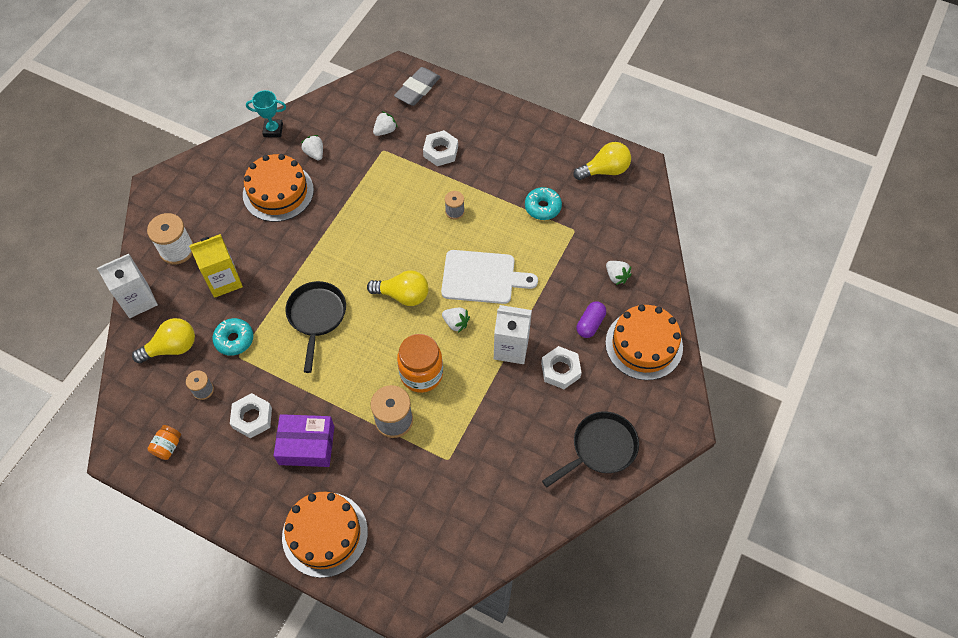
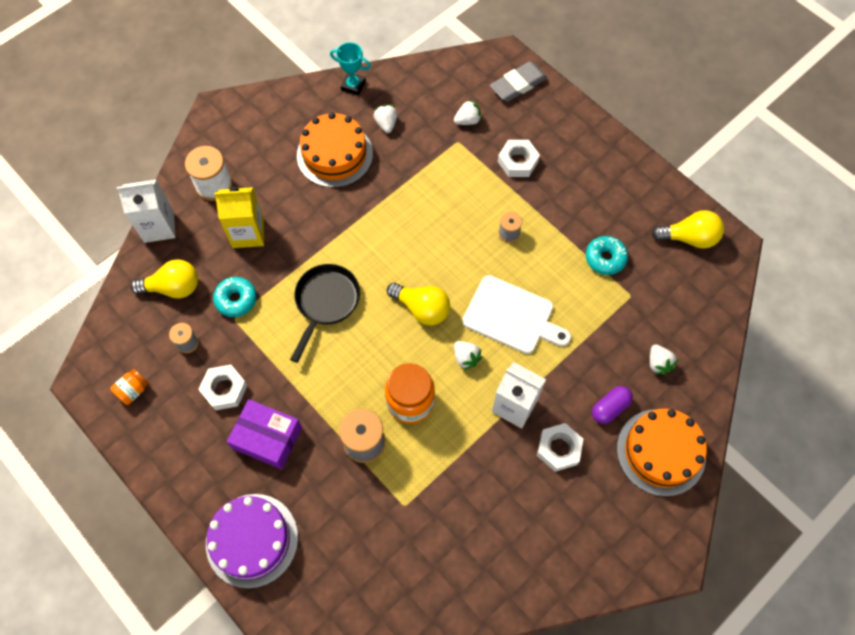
camera: 20 degrees right, 5 degrees up
orange cake [282,492,368,578] -> purple cake [206,494,298,588]
black pan [542,411,639,487] -> none

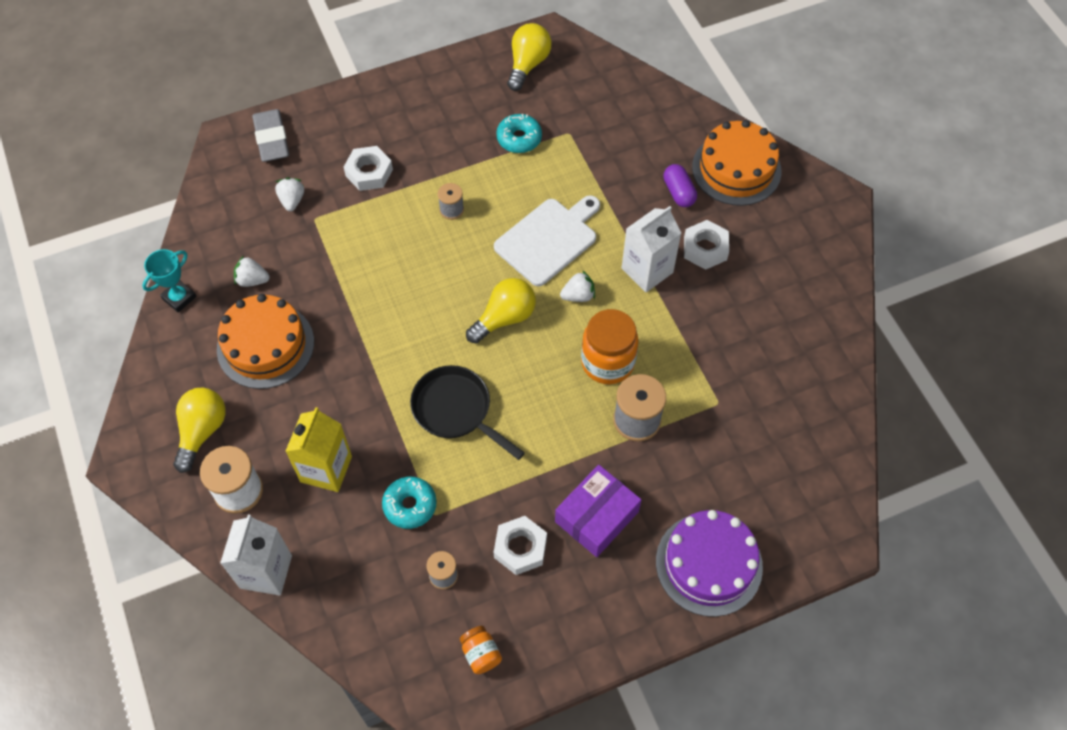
camera: 70 degrees left, 5 degrees down
yellow light bulb [131,259,198,298] -> yellow light bulb moved to [173,387,226,473]
white strawberry [650,345,678,375] -> none

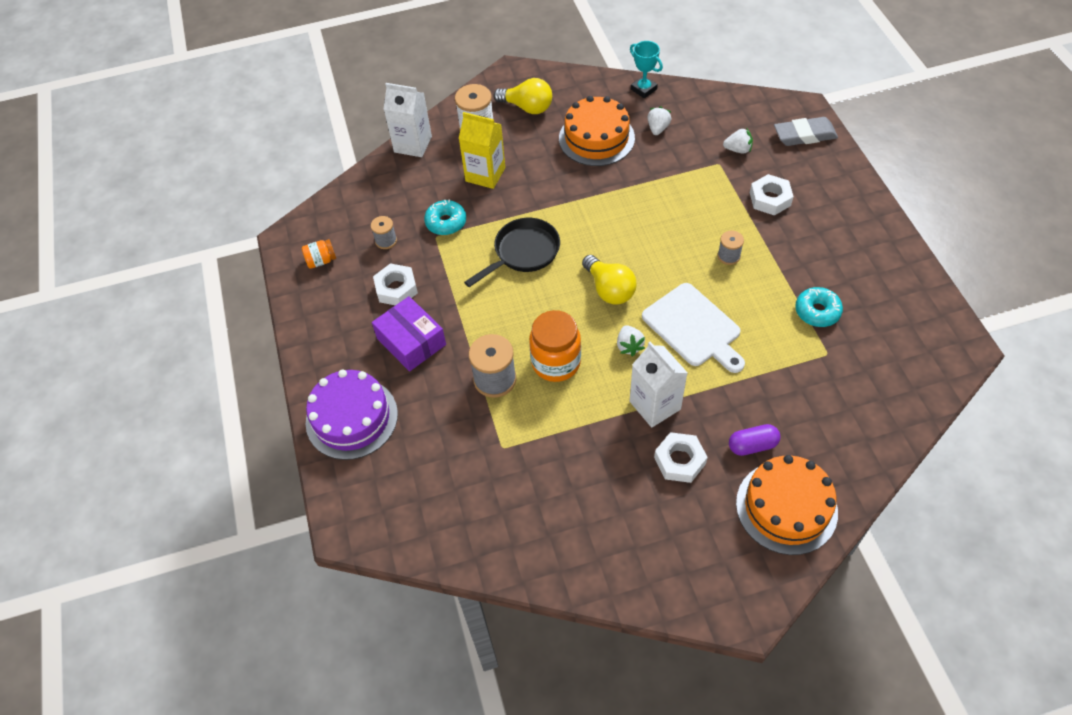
camera: 100 degrees right, 5 degrees down
yellow light bulb [507,23,552,91] -> none

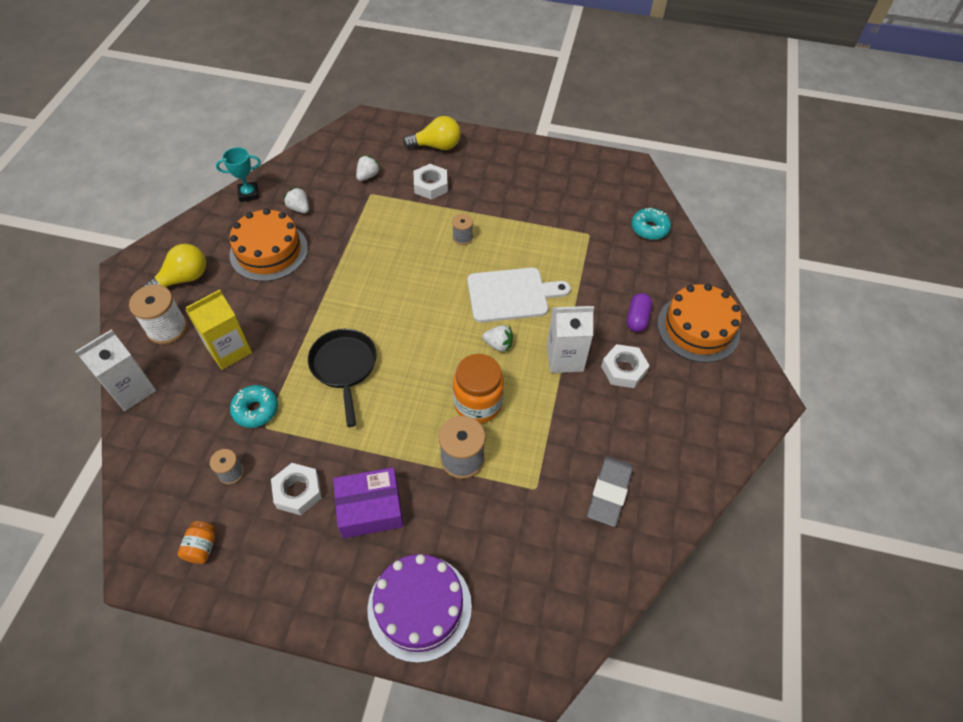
camera: 65 degrees left, 0 degrees up
yellow light bulb [582,255,636,305] -> yellow light bulb moved to [403,116,461,150]
grey eraser [774,117,838,146] -> grey eraser moved to [587,456,633,527]
turquoise donut [795,287,843,327] -> turquoise donut moved to [631,208,671,240]

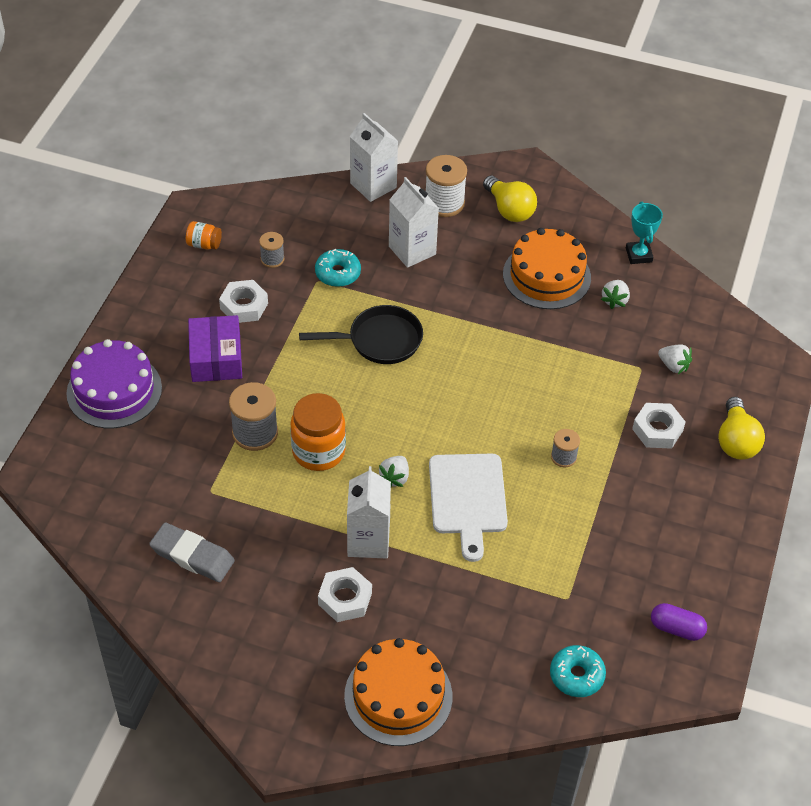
camera: 95 degrees right, 5 degrees down
yellow carton [186,289,252,370] -> white carton [389,177,439,268]
white strawberry [283,187,309,213] -> white strawberry turned 150 degrees clockwise [601,280,630,309]
purple capsule [627,293,652,332] -> purple capsule moved to [651,603,707,641]

